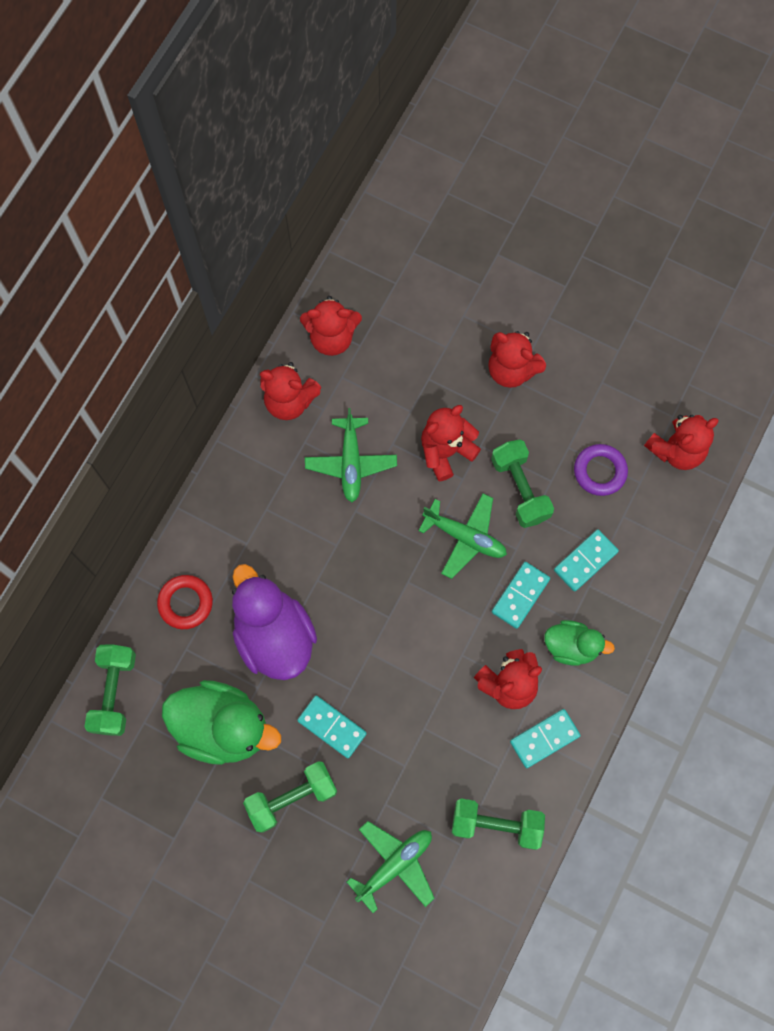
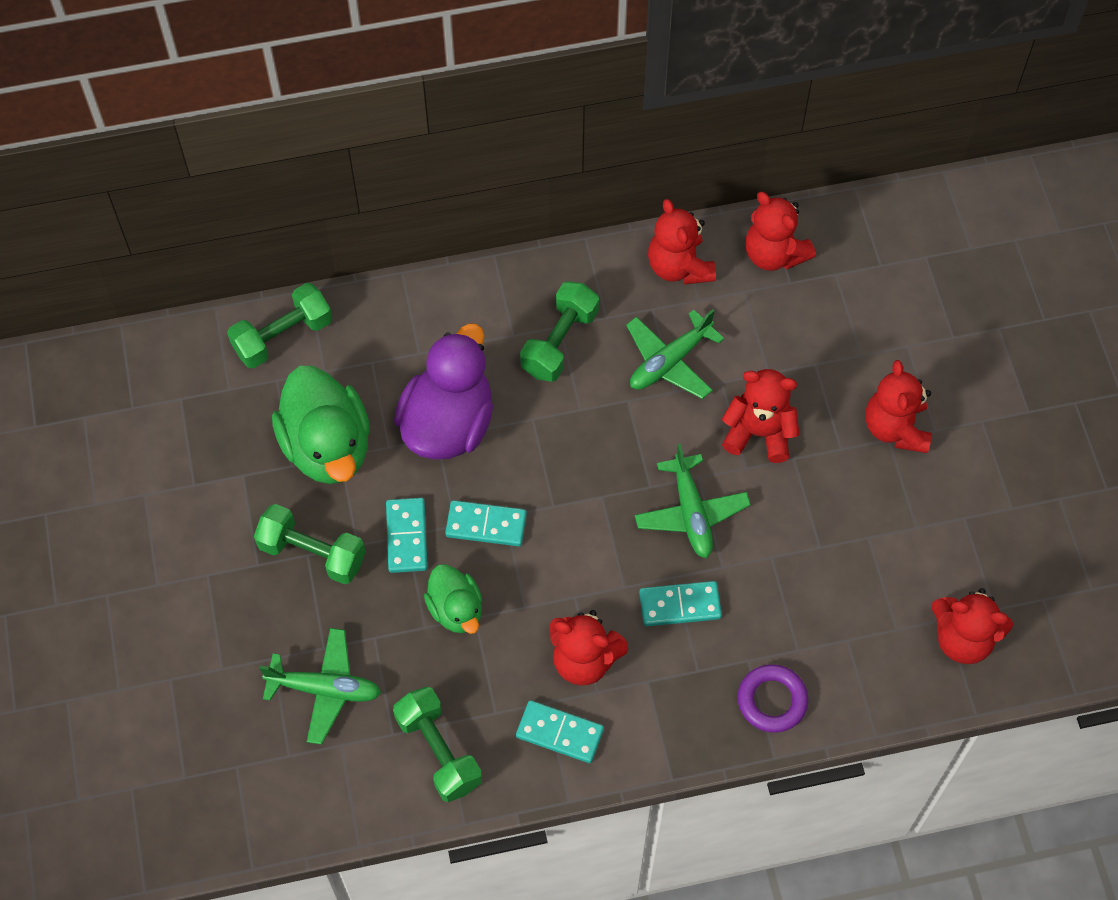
camera: 50 degrees right, 10 degrees down
red ring [157,575,213,629] -> none
green dumbbell [491,440,554,528] -> green dumbbell moved to [520,281,599,382]
green duck [544,620,615,666] -> green duck moved to [424,564,482,634]
turquoise domino [554,529,619,592] -> turquoise domino moved to [445,500,527,546]
purple ring [574,444,628,496] -> purple ring moved to [738,664,809,733]

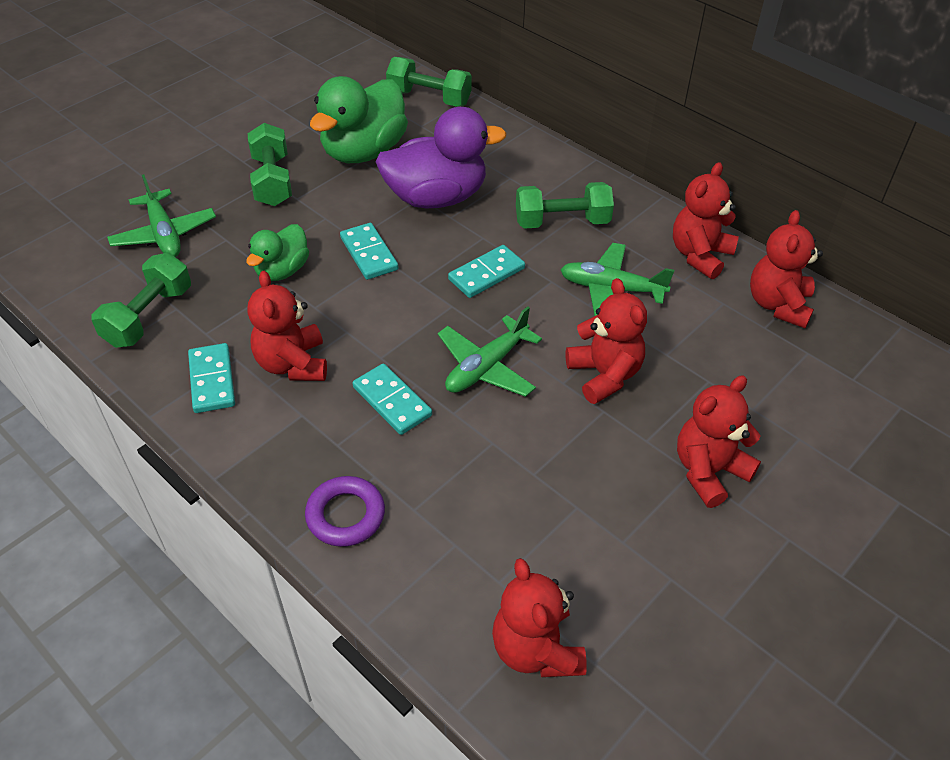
camera: 55 degrees right, 15 degrees down
turquoise domino [386,498,428,573] -> turquoise domino moved to [448,245,525,298]

